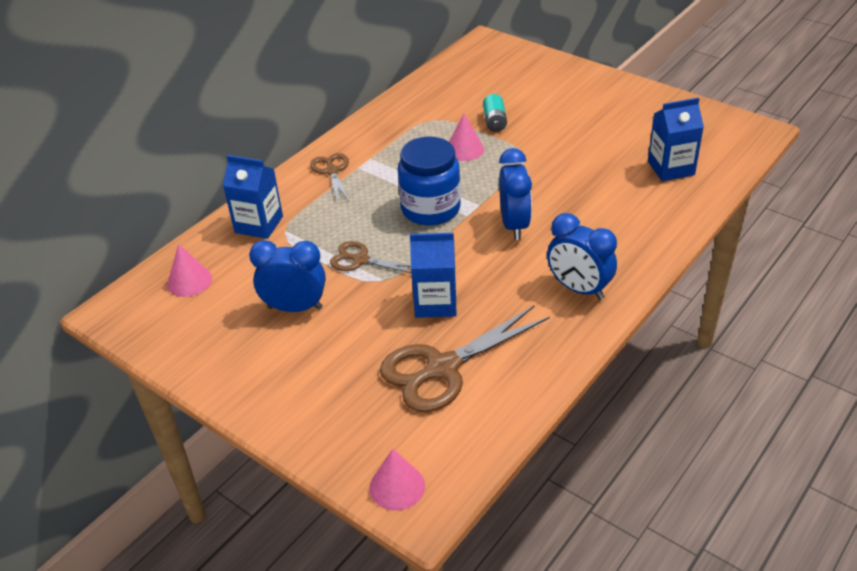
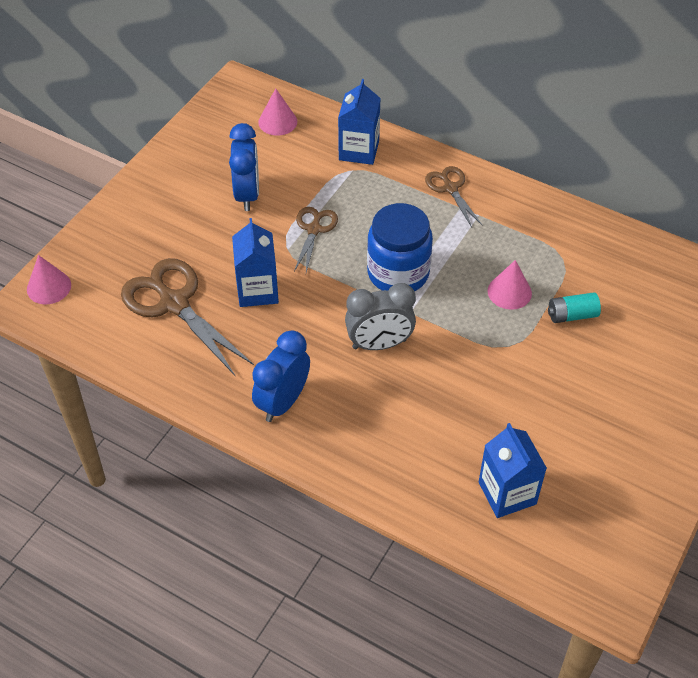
camera: 80 degrees right, 10 degrees up
brown scissors [310,153,349,202] -> brown scissors turned 90 degrees counterclockwise [425,166,483,227]
blue clock [499,148,532,240] -> grey clock [345,283,416,350]

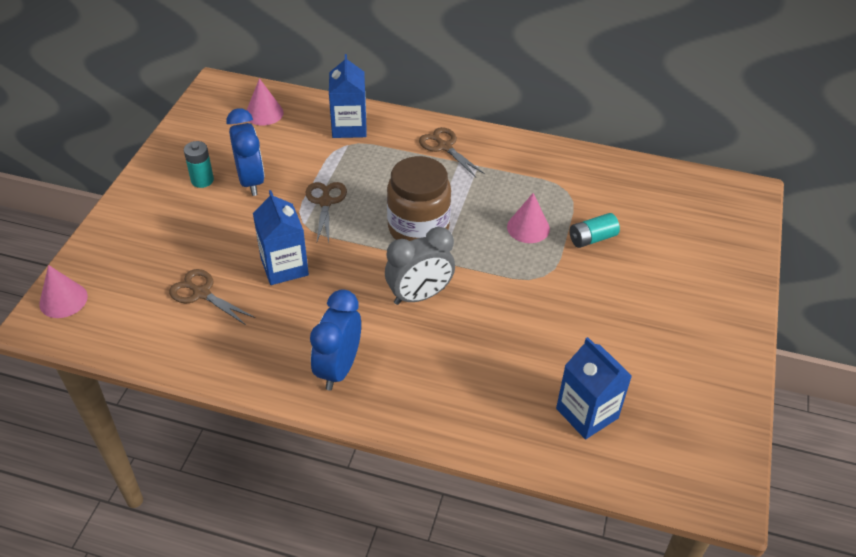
camera: 15 degrees left, 5 degrees down
brown scissors [121,258,254,376] -> brown scissors [169,269,255,325], size x0.56
blue jar [367,203,433,291] -> brown jar [387,156,451,241]
none -> turquoise battery [184,141,214,188]

